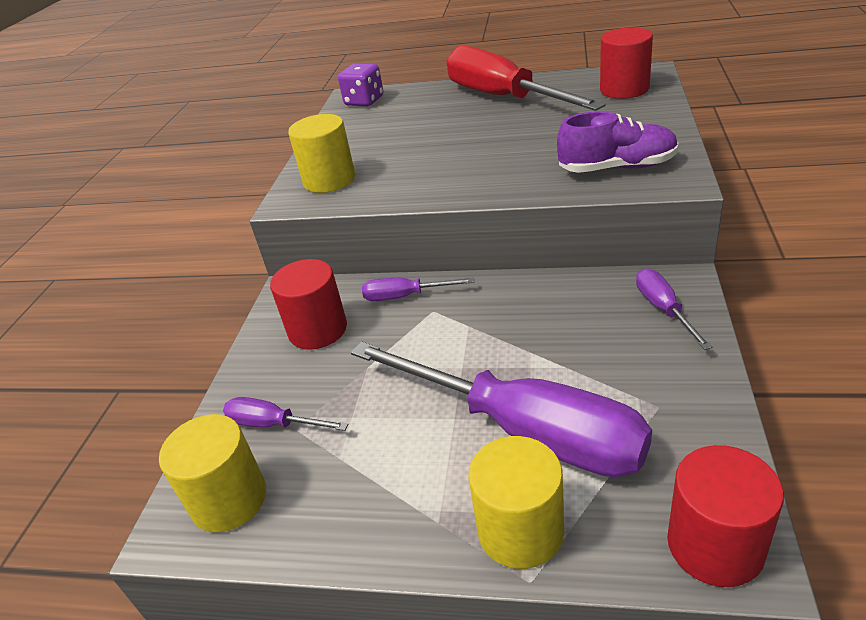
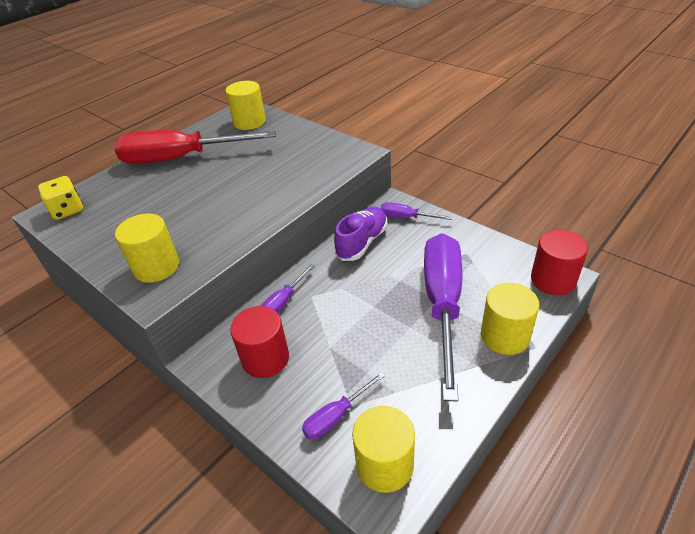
camera: 60 degrees left, 5 degrees up
purple dice [338,64,383,106] -> yellow dice [38,176,83,220]
purple screwdriver [351,341,652,477] -> purple screwdriver turned 60 degrees counterclockwise [424,233,462,402]
purple shoe [557,111,679,173] -> purple shoe moved to [334,207,387,261]
red cylinder [600,27,653,99] -> yellow cylinder [225,81,266,130]

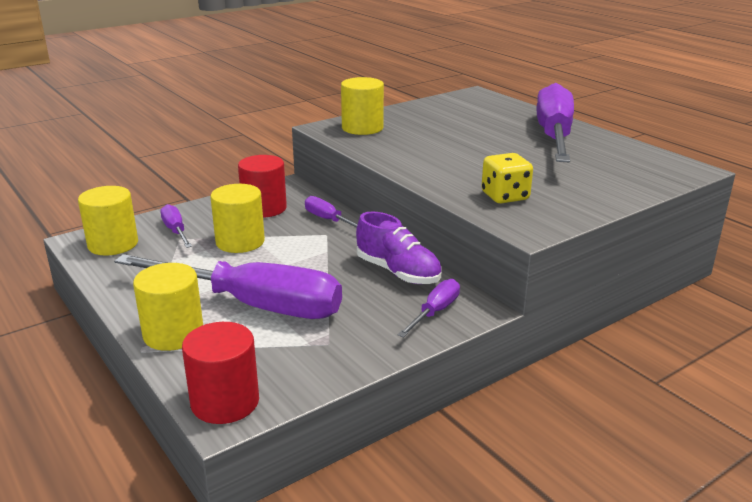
camera: 100 degrees right, 15 degrees down
yellow dice [38,176,83,220] -> yellow dice moved to [482,153,533,203]
red screwdriver [114,130,276,164] -> purple screwdriver [537,83,574,162]
yellow cylinder [225,81,266,130] -> yellow cylinder moved to [210,184,265,253]

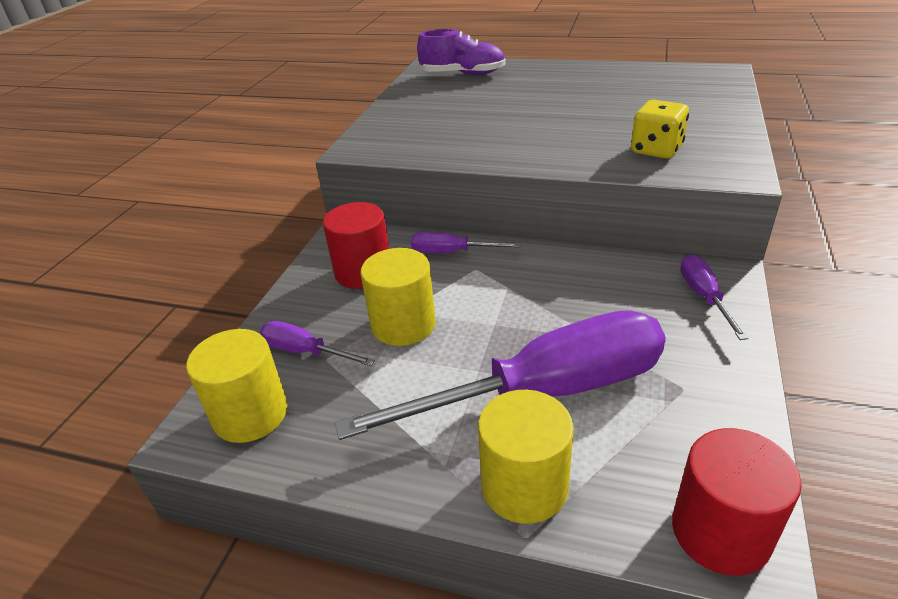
camera: 35 degrees left, 10 degrees up
yellow cylinder [341,77,384,135] -> none
purple shoe [356,211,442,284] -> purple shoe moved to [417,29,505,75]
purple screwdriver [537,83,574,162] -> none

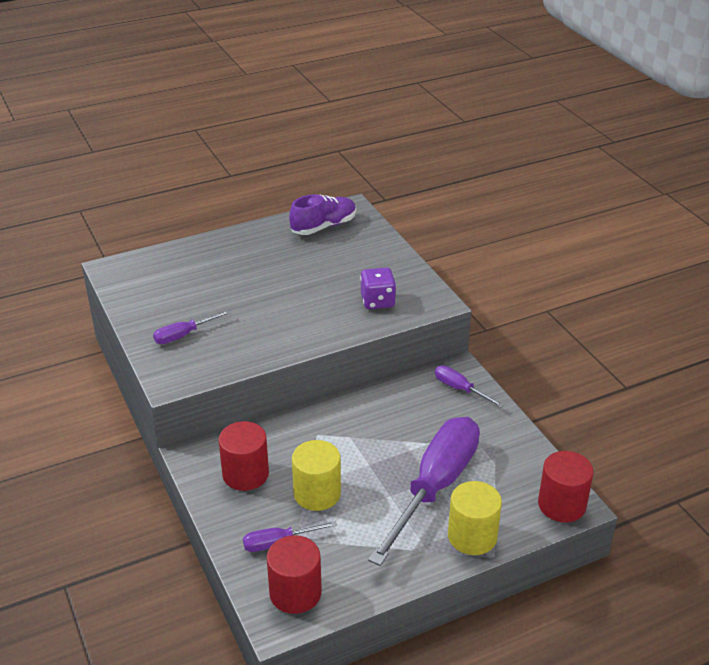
camera: 45 degrees left, 0 degrees up
yellow cylinder [186,329,287,443] -> red cylinder [267,535,322,614]
purple screwdriver [411,232,521,253] -> purple screwdriver moved to [153,310,231,344]
purple shoe [417,29,505,75] -> purple shoe moved to [289,194,356,235]
yellow dice [631,100,689,159] -> purple dice [360,267,396,309]

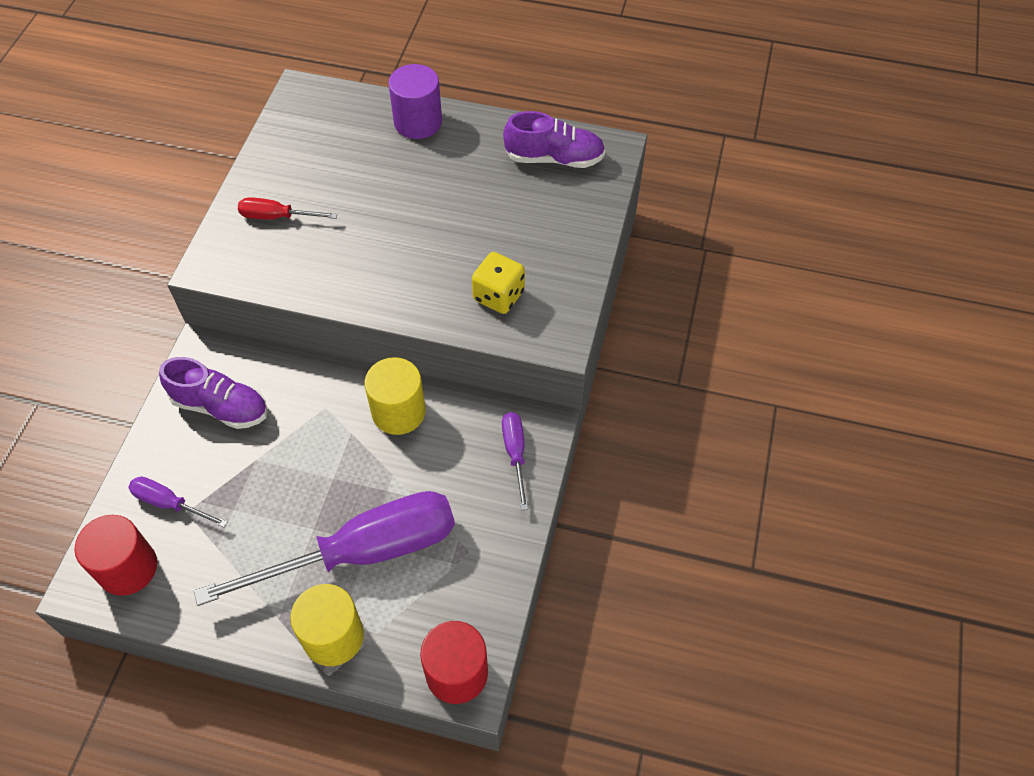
camera: 40 degrees right, 20 degrees up
purple screwdriver [153,310,231,344] -> red screwdriver [238,197,337,220]
red cylinder [219,421,269,491] -> purple shoe [159,357,268,429]
yellow cylinder [292,440,341,511] -> yellow cylinder moved to [364,357,426,435]
purple dice [360,267,396,309] -> yellow dice [472,252,525,314]
none -> purple cylinder [388,64,442,139]

